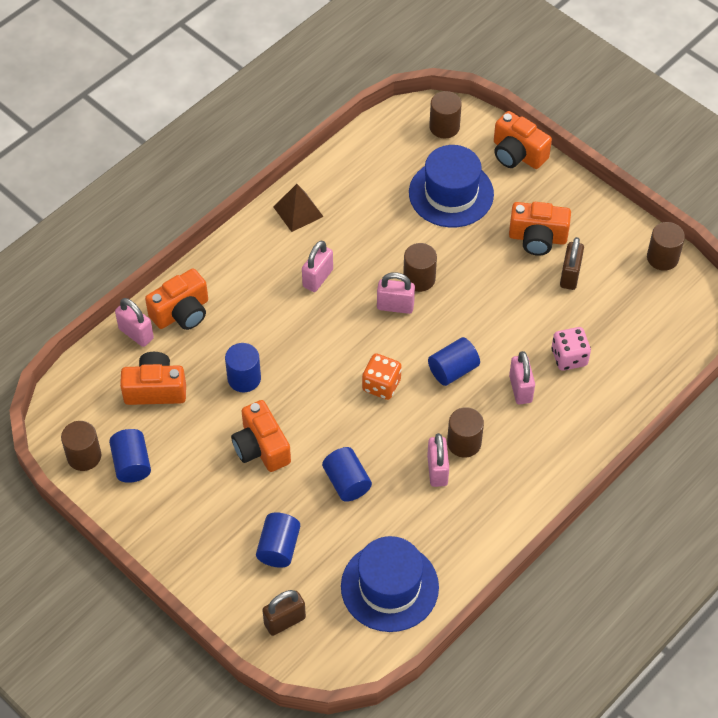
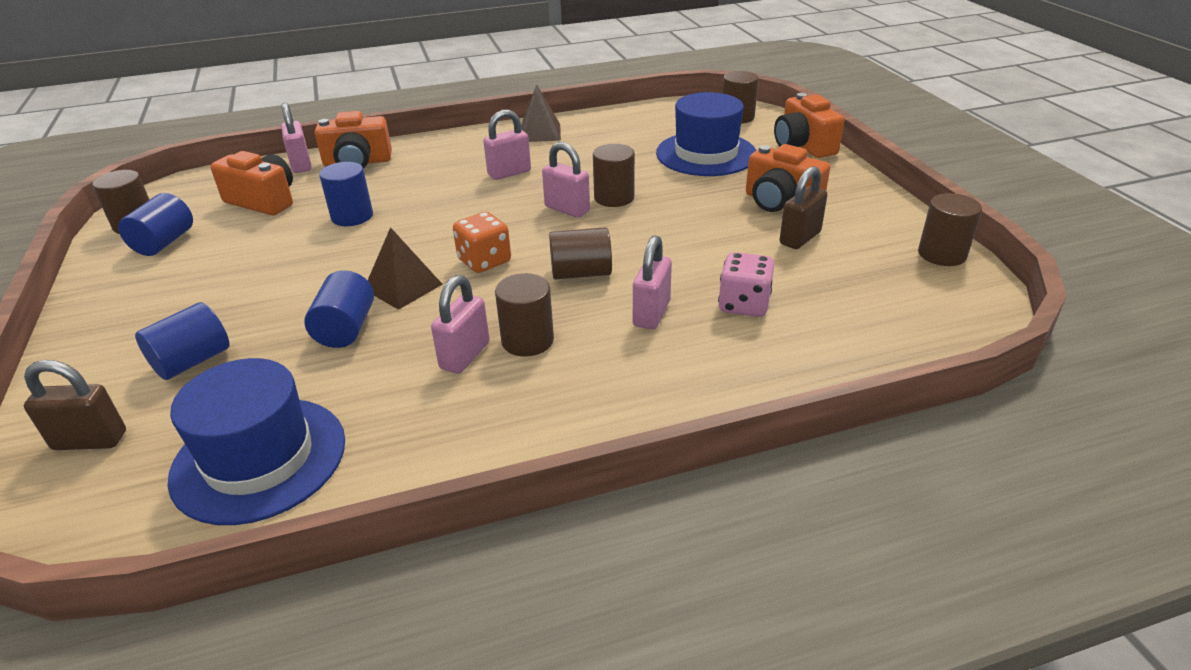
camera: 30 degrees right, 20 degrees down
orange camera [231,400,291,472] -> none
blue cylinder [428,337,480,386] -> brown cylinder [549,227,612,280]
none -> brown pyramid [367,227,442,310]

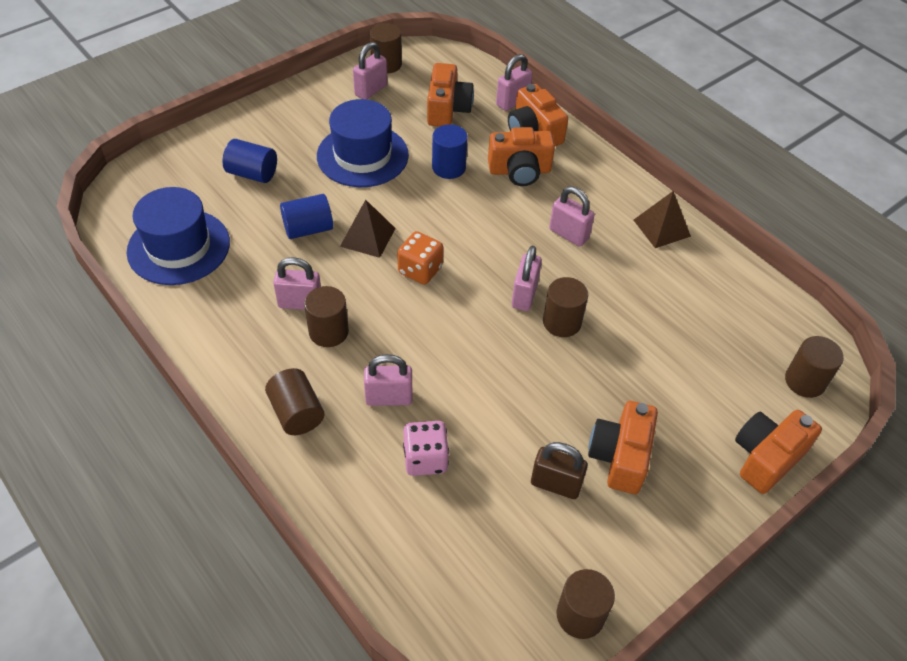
camera: 65 degrees right, 15 degrees up
brown padlock [24,360,126,450] -> none
blue cylinder [118,193,193,256] -> pink padlock [353,42,387,99]
brown cylinder [549,227,612,280] -> brown cylinder moved to [265,368,324,435]
blue hat [656,92,756,176] -> blue hat moved to [317,99,409,187]
none -> orange camera [488,127,555,186]

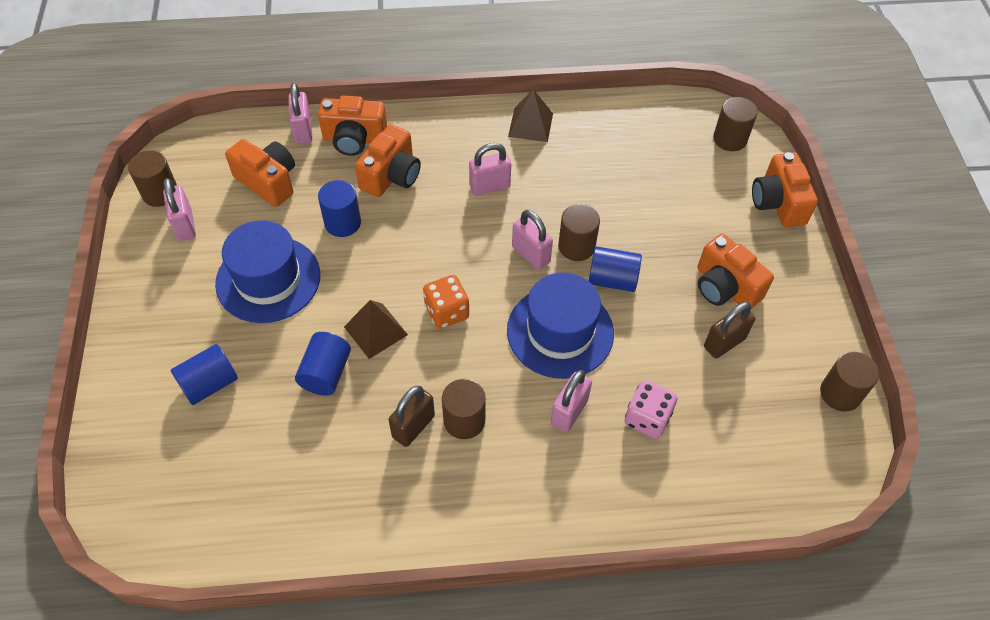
camera: 55 degrees left, 5 degrees up
blue hat [127,187,230,285] -> blue hat moved to [507,273,614,379]
brown cylinder [265,368,324,435] -> none
pink padlock [273,257,321,310] -> brown padlock [389,386,435,447]
none -> blue cylinder [589,246,642,292]

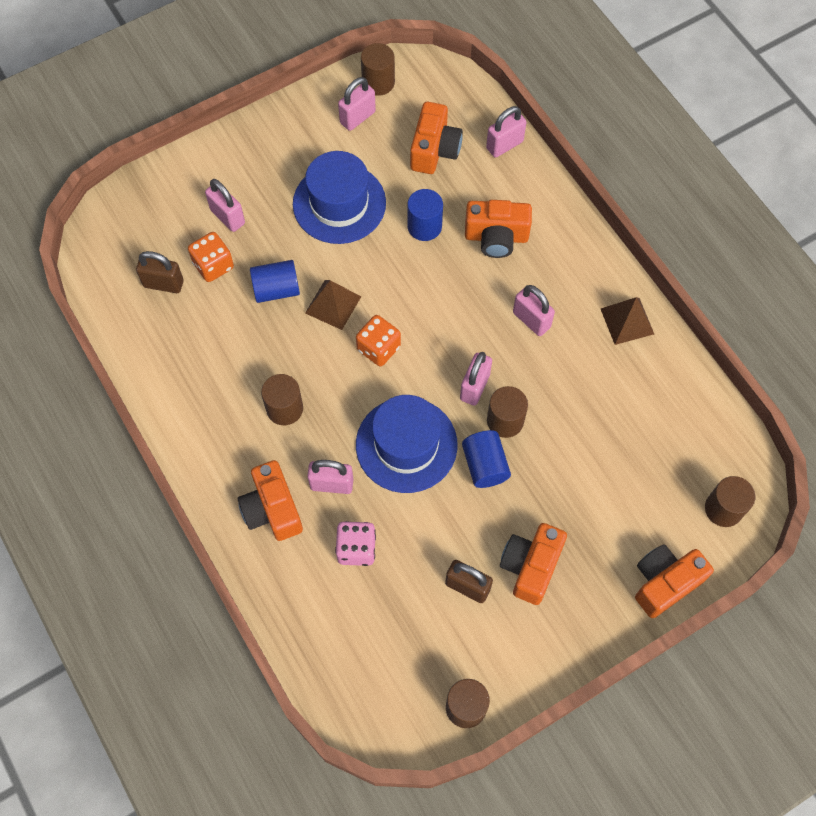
camera: 65 degrees right, 10 degrees up
blue cylinder [171,344,238,405] -> pink padlock [205,179,245,232]
orange camera [318,96,387,156] -> orange camera moved to [238,460,303,541]
brown padlock [389,386,435,447] -> brown padlock moved to [136,251,184,293]
none -> orange dice [188,232,234,282]

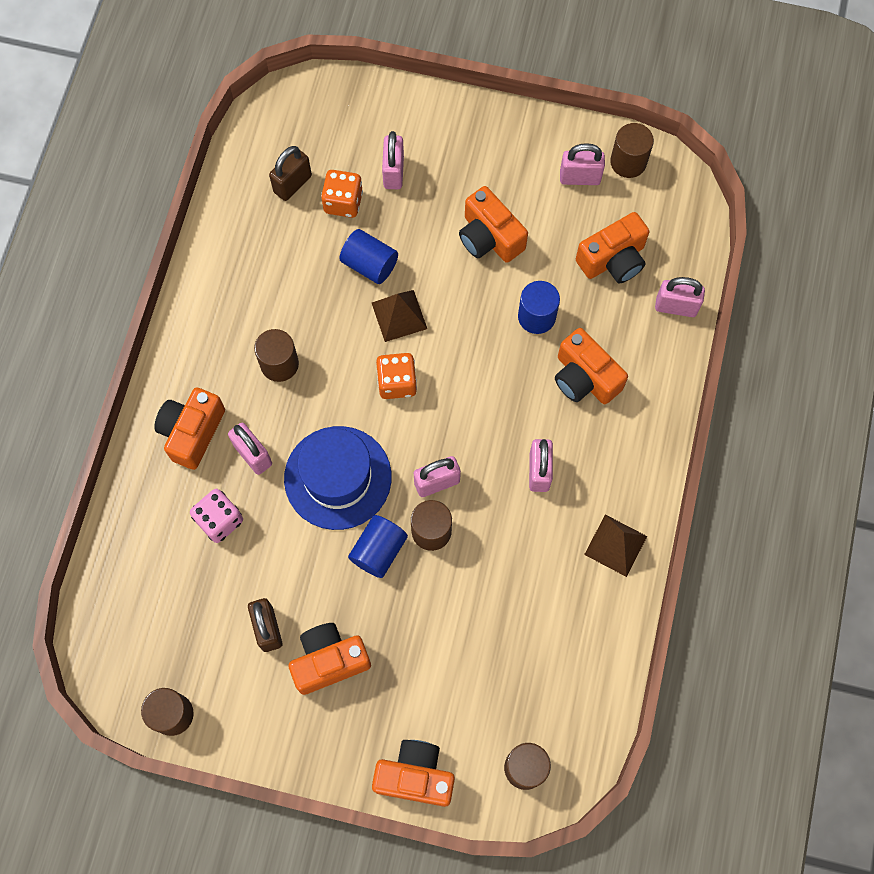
camera: 45 degrees right, 5 degrees up
brown padlock [136,251,184,293] -> brown padlock turned 75 degrees clockwise [269,146,312,201]
blue hat [293,151,386,244] -> orange camera [459,186,528,263]

